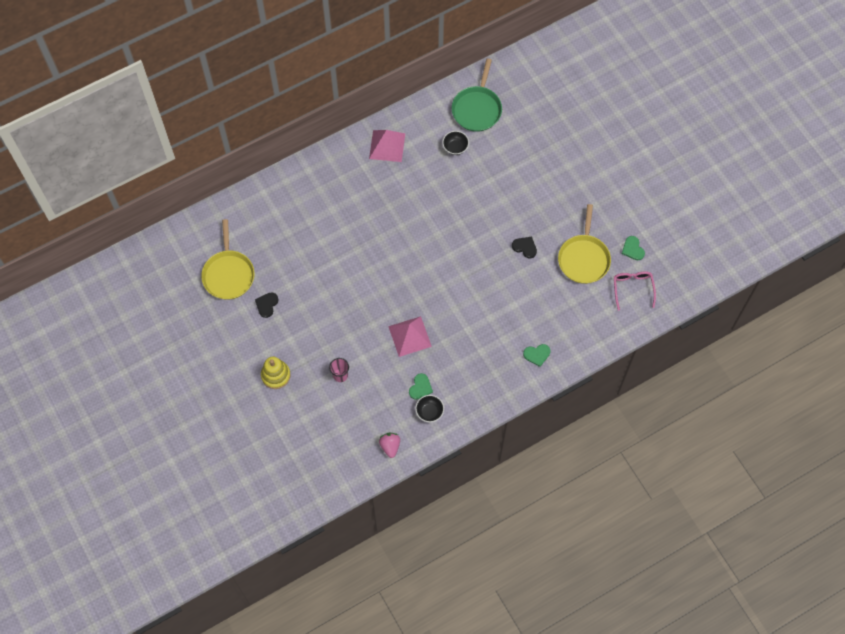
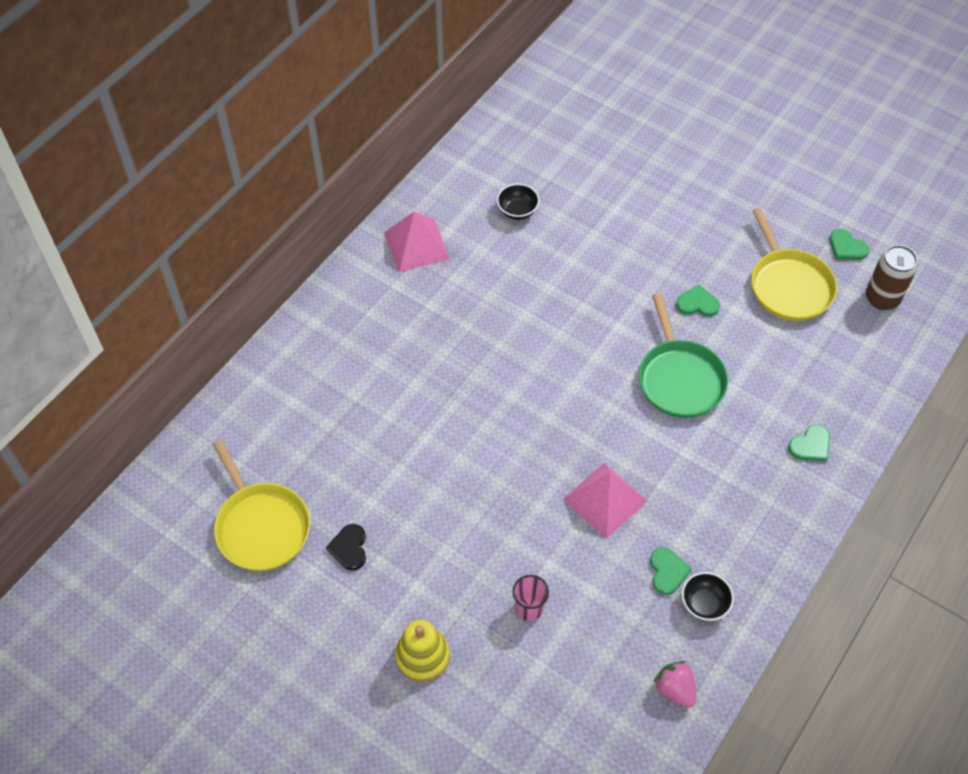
camera: 25 degrees left, 10 degrees down
green pan [452,58,502,132] -> green pan moved to [639,293,728,418]
black heart [512,237,537,259] -> green heart [676,285,720,317]
pink glasses [614,271,656,311] -> brown can [866,245,918,310]

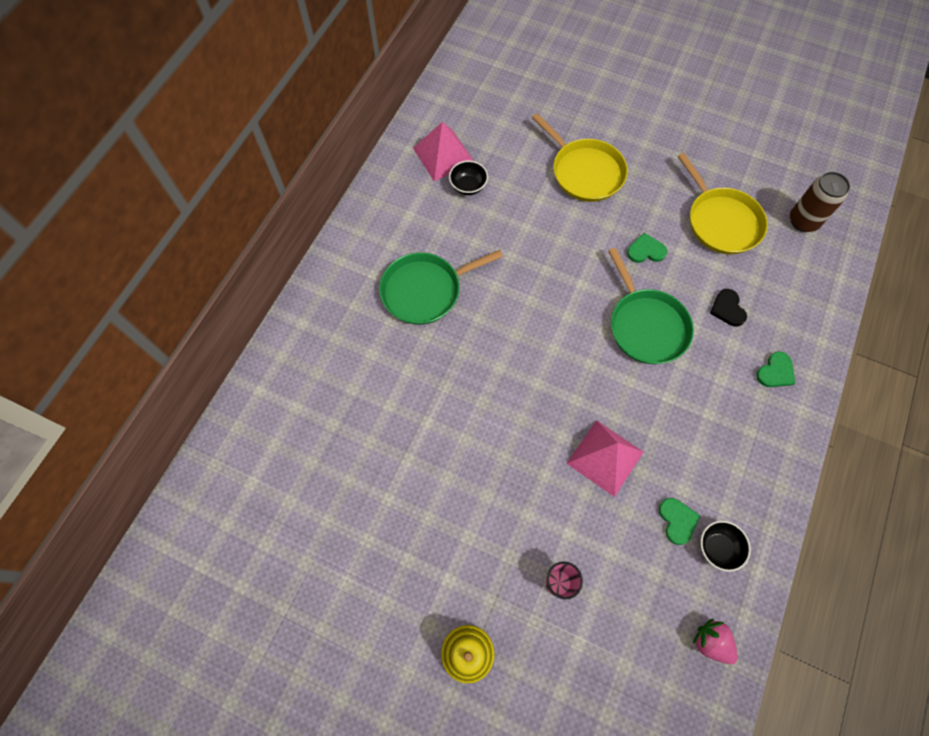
camera: 10 degrees left, 10 degrees up
yellow pan [213,440,310,571] -> yellow pan moved to [532,113,628,202]
black heart [326,524,366,571] -> black heart moved to [710,289,747,327]
pink pyramid [384,211,450,272] -> pink pyramid moved to [413,122,473,181]
green heart [829,229,869,260] -> none
none -> green pan [379,250,503,325]

